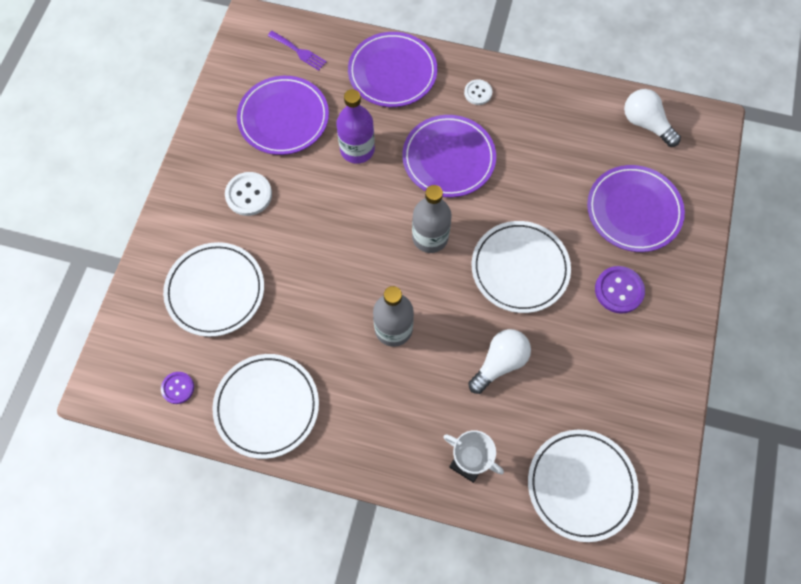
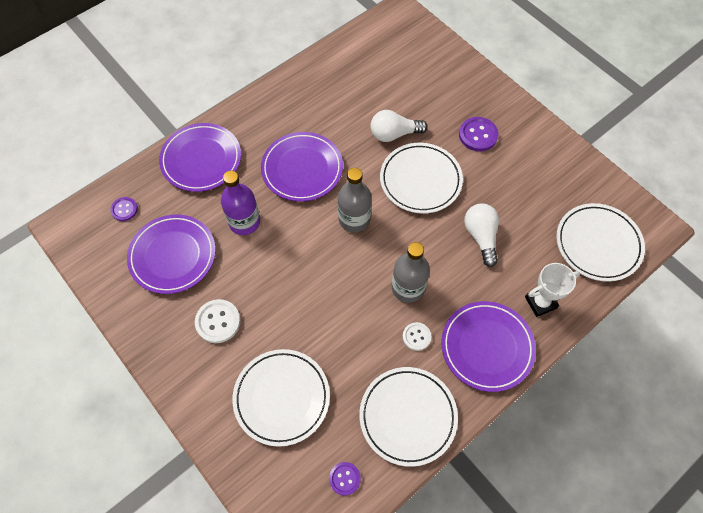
camera: 55 degrees left, 5 degrees down
purple fork [268,31,327,71] -> purple button [110,197,138,221]
white button [464,79,492,105] -> white button moved to [403,322,431,351]
purple plate [587,165,685,252] -> purple plate moved to [441,301,536,392]
white light bulb [624,89,681,147] -> white light bulb moved to [370,110,428,142]

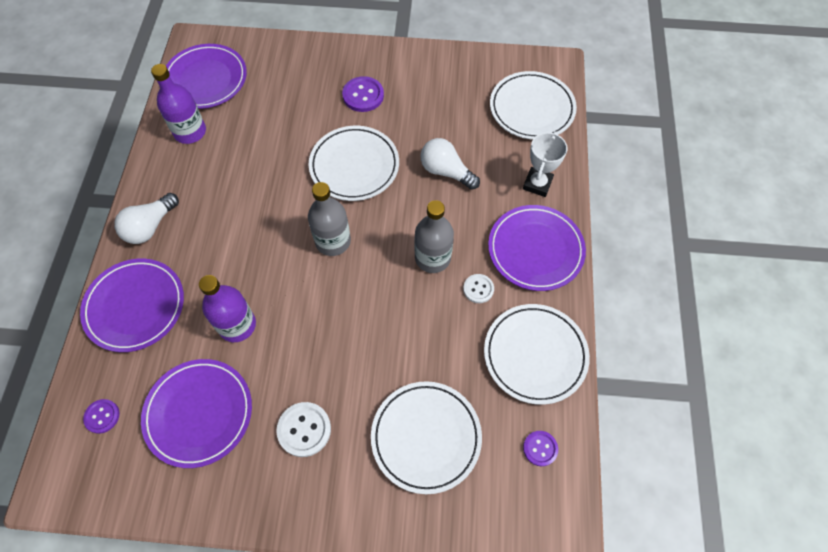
camera: 45 degrees left, 0 degrees up
purple plate [261,132,343,202] -> purple plate moved to [166,44,247,109]
white light bulb [370,110,428,142] -> white light bulb moved to [114,193,179,244]
none -> purple bottle [151,64,206,144]

